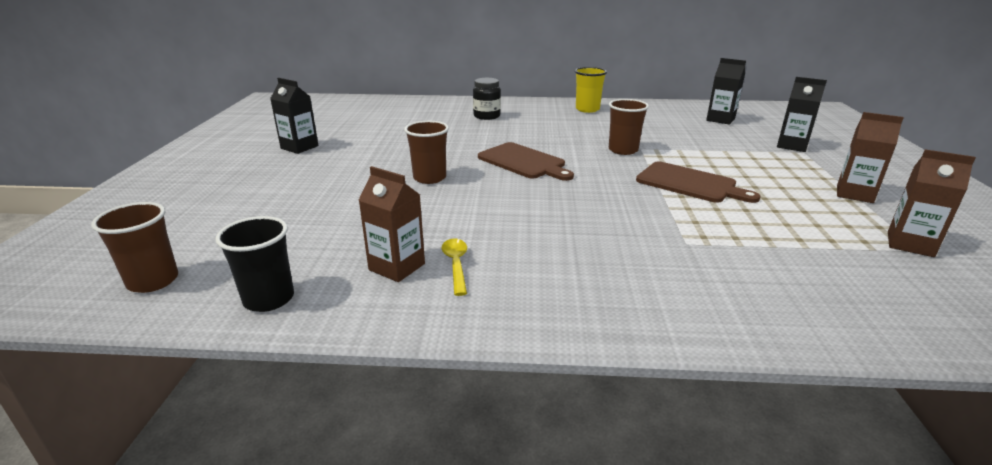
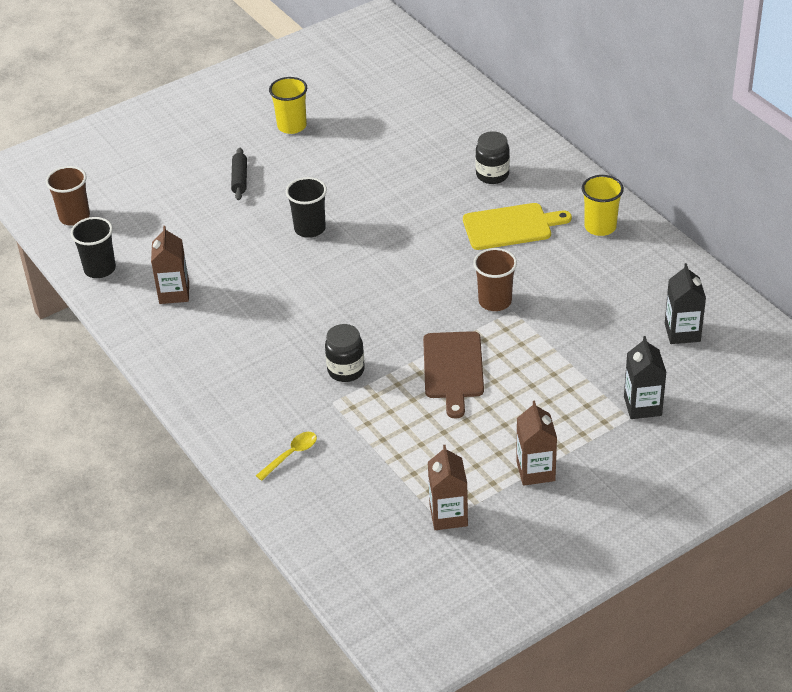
camera: 55 degrees right, 15 degrees up
black carton [270,78,318,154] -> yellow cup [269,77,307,134]
brown cup [404,121,449,184] -> black cup [286,177,327,238]
yellow spoon [442,238,467,296] -> yellow spoon moved to [256,432,317,481]
brown cutting board [478,142,574,181] -> none
none -> black rolling pin [231,148,247,200]
none -> black jar [325,324,365,382]
none -> yellow cutting board [463,203,572,250]

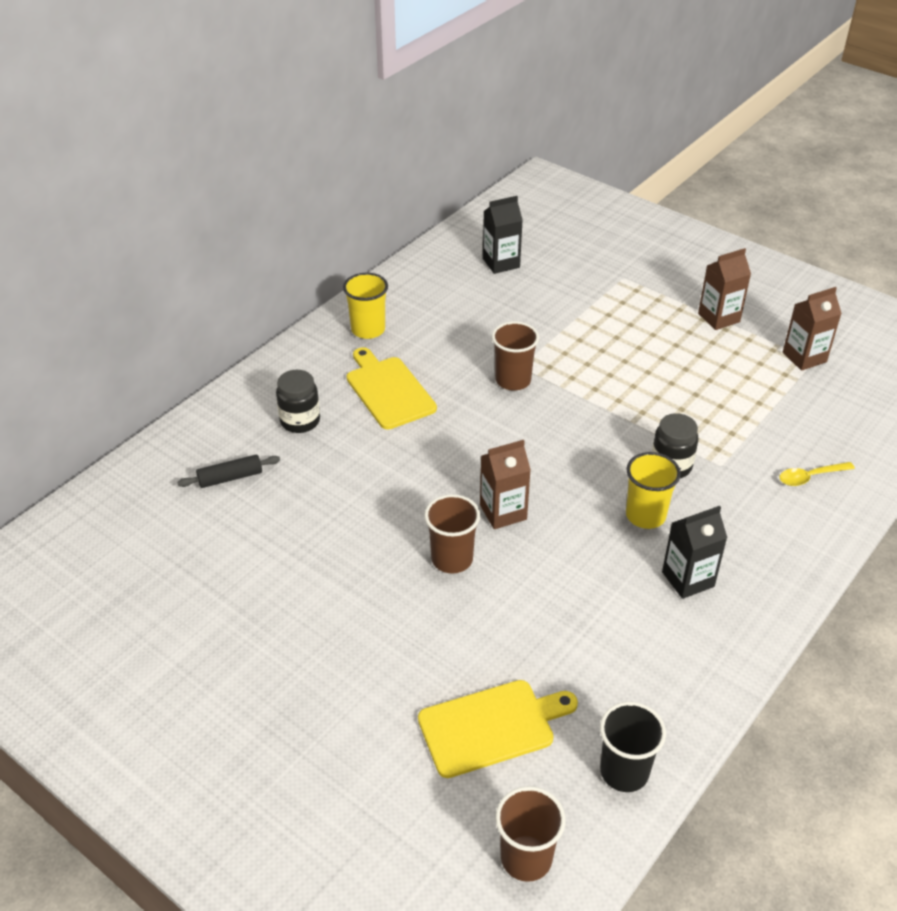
camera: 110 degrees left, 0 degrees up
brown carton [151,226,189,304] -> brown carton moved to [480,440,531,529]
black rolling pin [231,148,247,200] -> black rolling pin moved to [178,455,280,488]
yellow spoon [256,432,317,481] -> yellow spoon turned 45 degrees counterclockwise [779,462,855,486]
yellow cup [269,77,307,134] -> yellow cup moved to [626,452,681,529]
black cup [286,177,327,238] -> brown cup [424,494,480,574]
brown cutting board [423,331,484,419] -> none
black carton [624,336,667,419] -> black carton moved to [662,506,727,599]
none -> yellow cutting board [418,680,578,778]

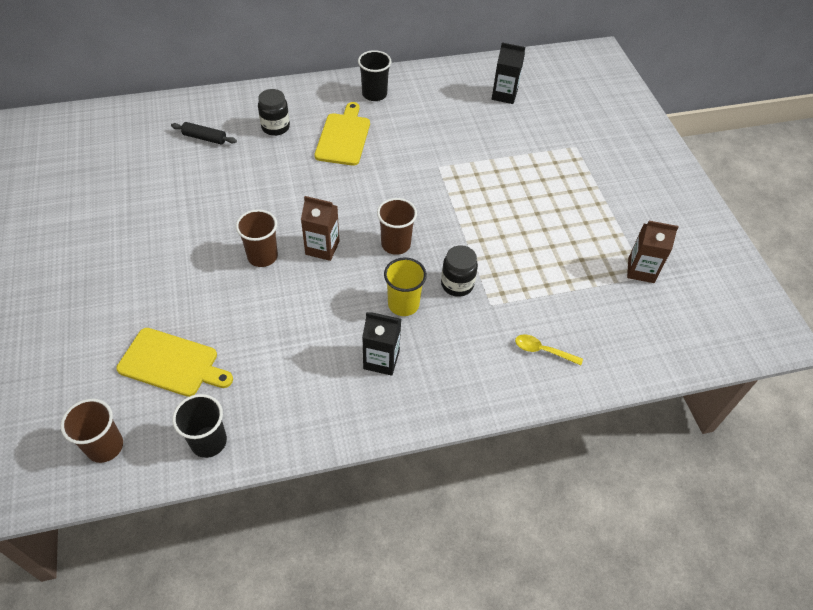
camera: 35 degrees right, 10 degrees up
yellow cup [343,273,388,339] -> black cup [358,50,391,101]
brown cup [492,321,539,390] -> brown cup moved to [377,198,417,255]
brown carton [698,248,751,330] -> none

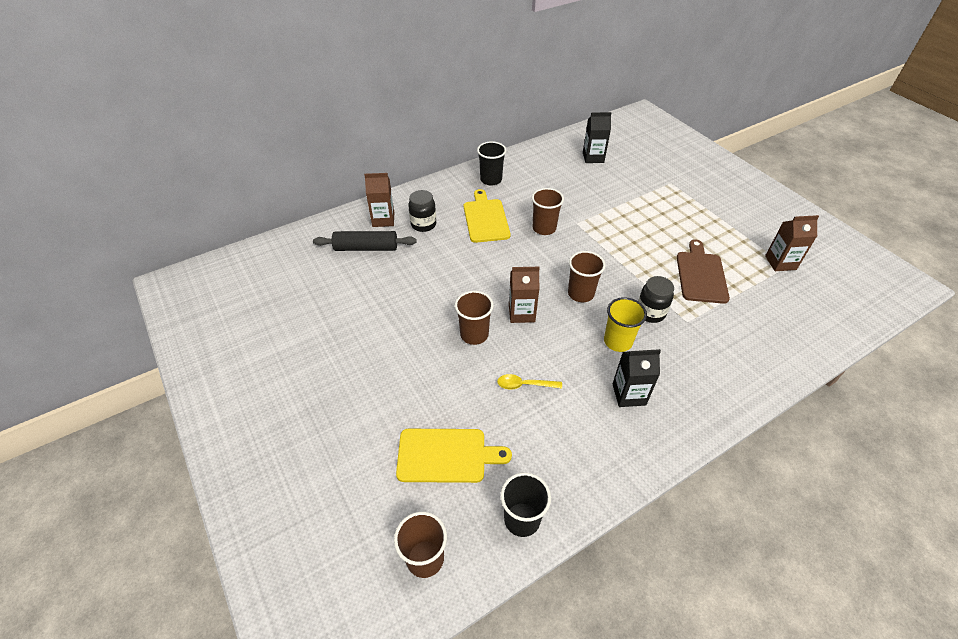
camera: 15 degrees left, 5 degrees down
black rolling pin [171,122,237,145] -> black rolling pin [313,231,417,251], size x1.56
yellow spoon [515,335,583,365] -> yellow spoon moved to [497,374,562,390]
none -> brown carton [364,173,394,227]
none -> brown cup [532,188,564,235]
none -> brown cutting board [677,239,730,304]

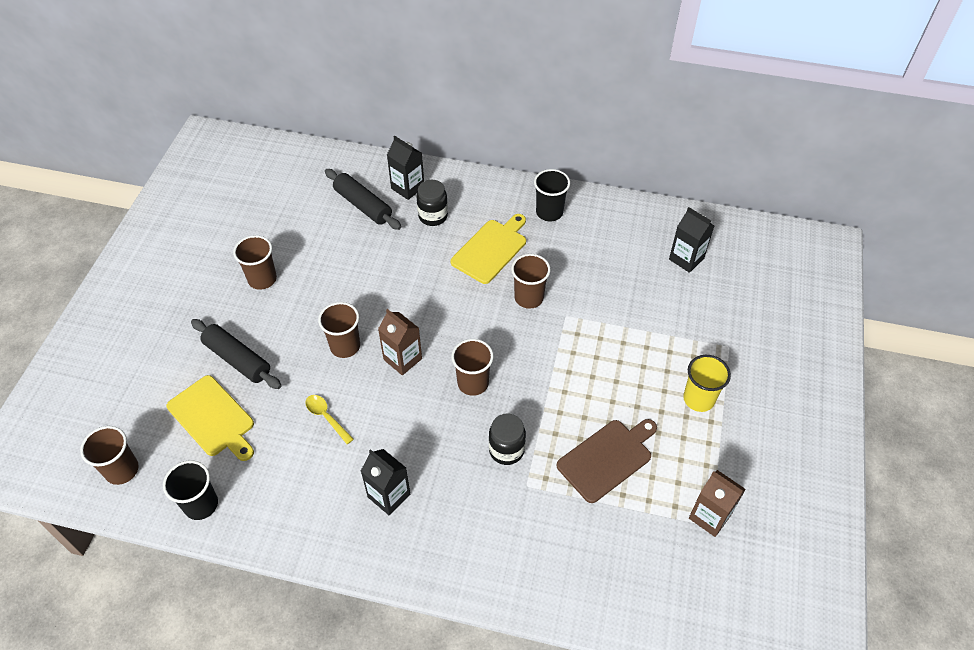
camera: 45 degrees right, 5 degrees up
brown carton [364,173,394,227] -> black carton [387,136,424,200]
yellow cup [604,297,647,352] -> yellow cup moved to [683,355,731,412]
none -> black rolling pin [191,319,282,389]
none -> brown cup [233,235,277,290]

